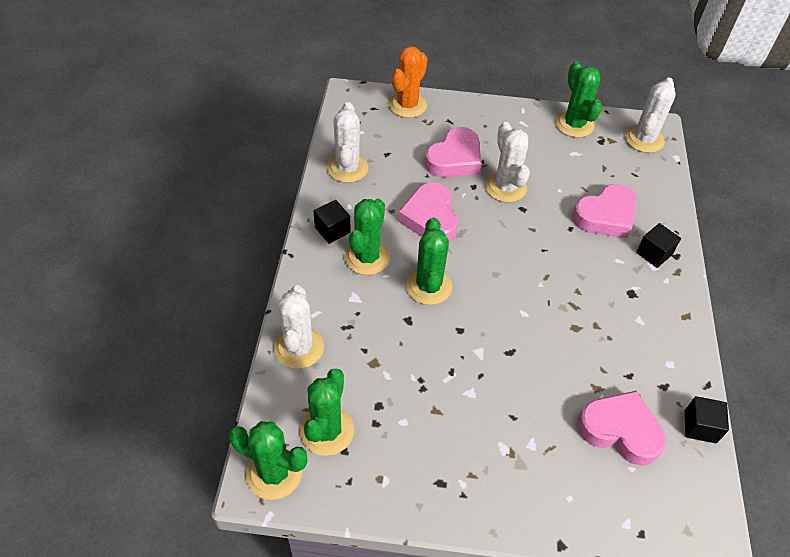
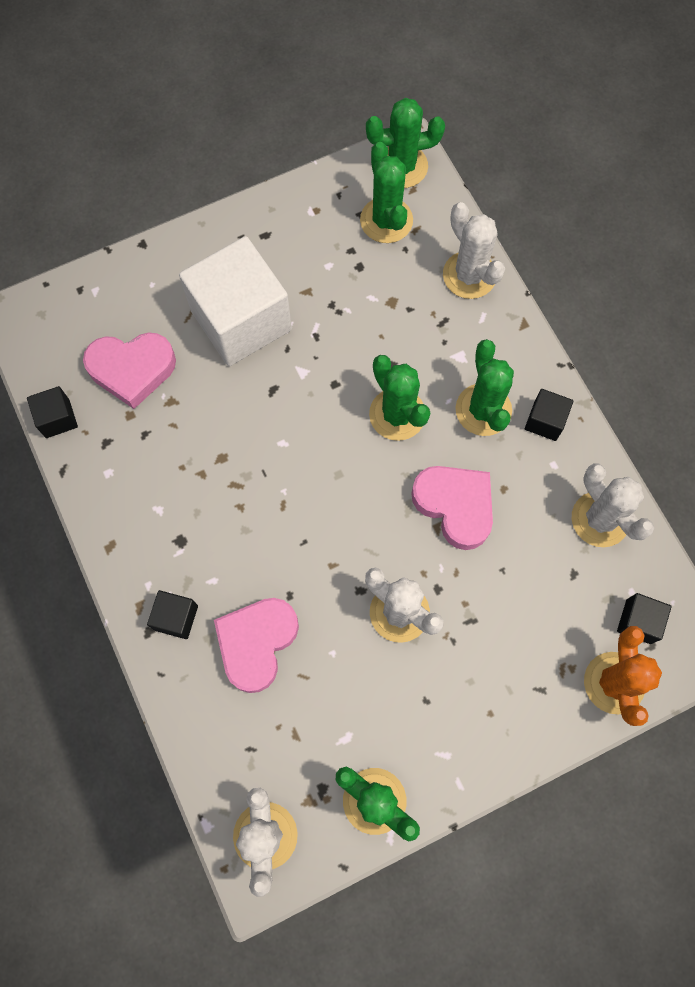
camera: 150 degrees right, 20 degrees up
pink heart [425,127,482,177] -> none
none -> white cube [179,236,292,366]
none -> black cube [617,593,672,644]

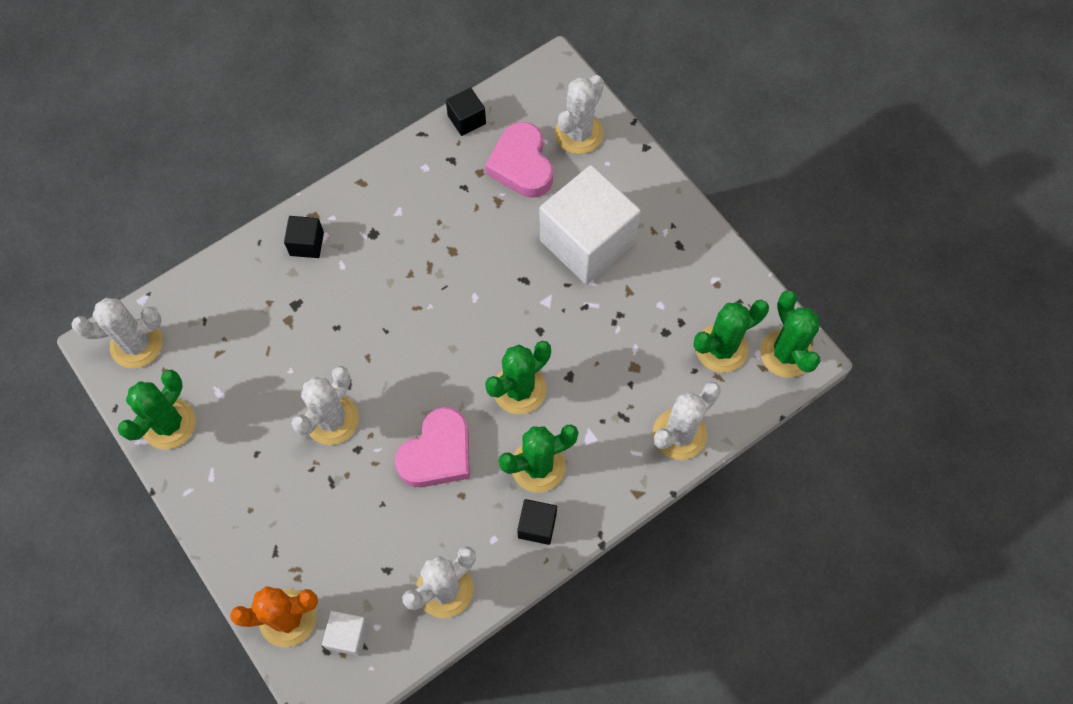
camera: 80 degrees right, 5 degrees down
pink heart [214,598,299,693] -> none
black cube [617,593,672,644] -> white cube [322,611,369,656]
none -> white cactus [555,75,604,154]

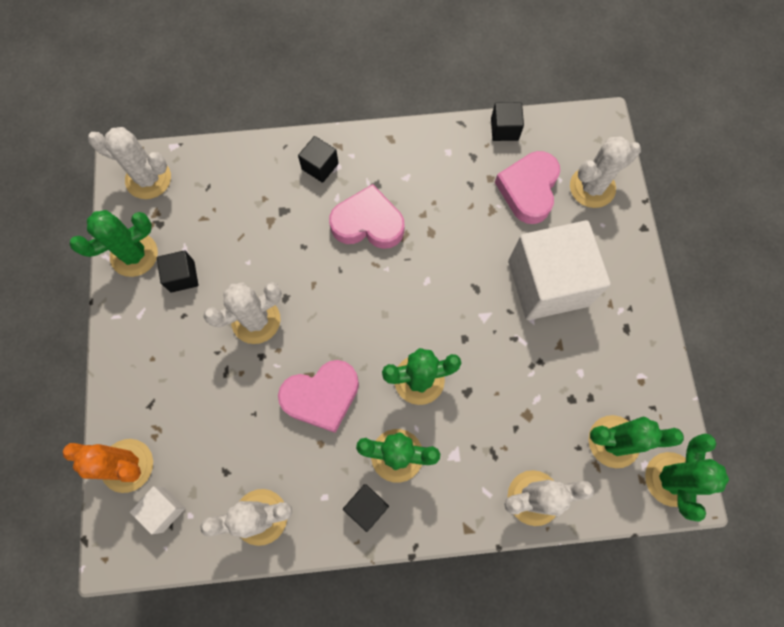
camera: 30 degrees right, 5 degrees up
none -> black cube [157,250,198,293]
none -> pink heart [329,184,405,249]

